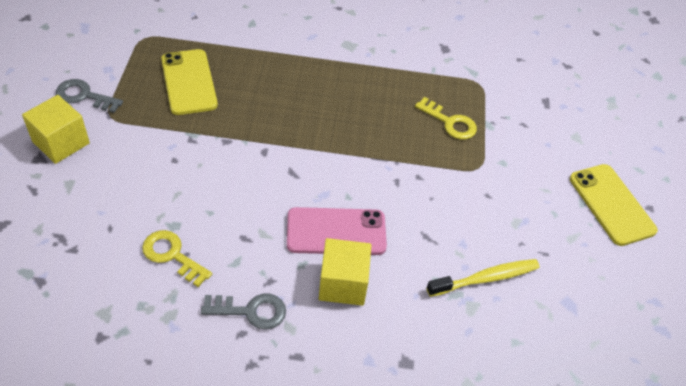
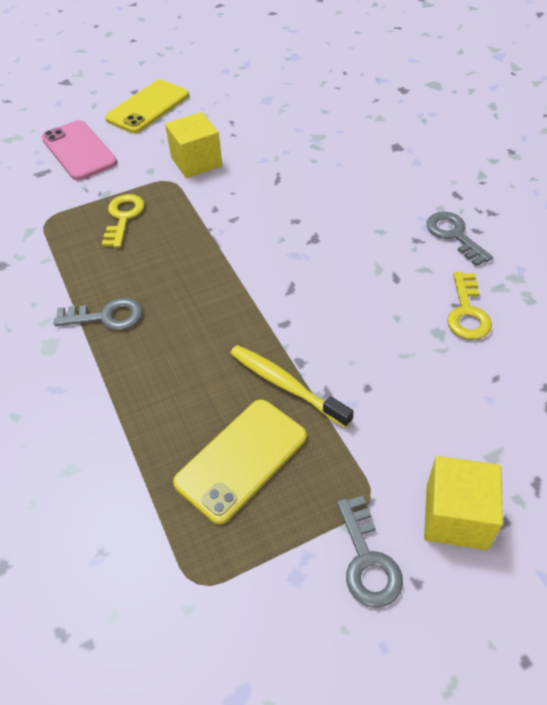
camera: 115 degrees left, 0 degrees up
pink phone [287,207,387,255] -> pink phone moved to [42,120,117,180]
yellow cube [319,238,371,306] -> yellow cube moved to [165,112,222,178]
yellow toothbrush [427,259,540,297] -> yellow toothbrush moved to [230,345,354,428]
none -> grey key [54,298,143,330]

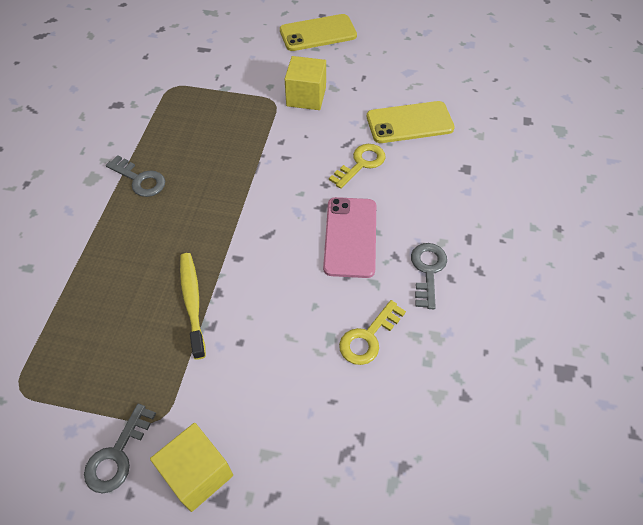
camera: 35 degrees right, 5 degrees up
pink phone [42,120,117,180] -> pink phone moved to [323,197,376,278]
yellow key [102,194,145,248] -> yellow key moved to [329,144,386,189]
yellow phone [173,399,307,524] -> yellow phone moved to [367,101,455,143]

